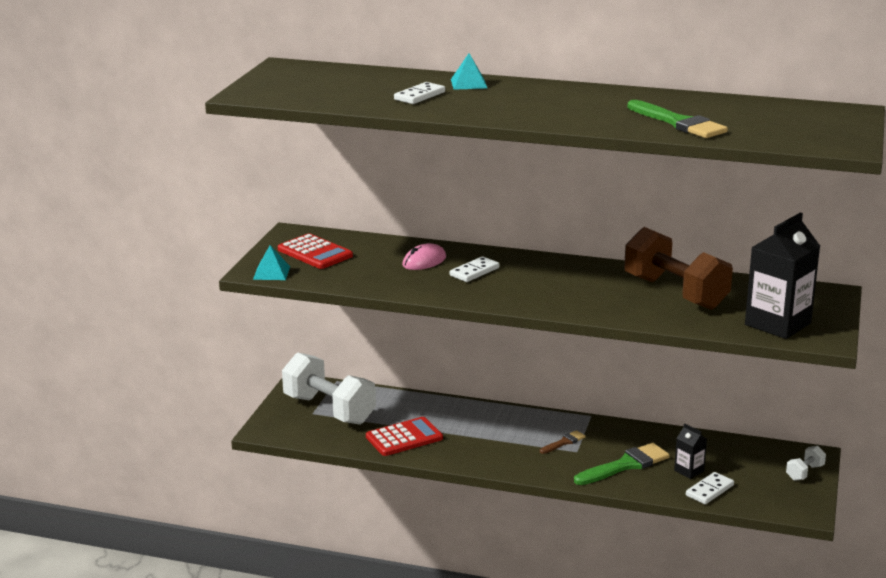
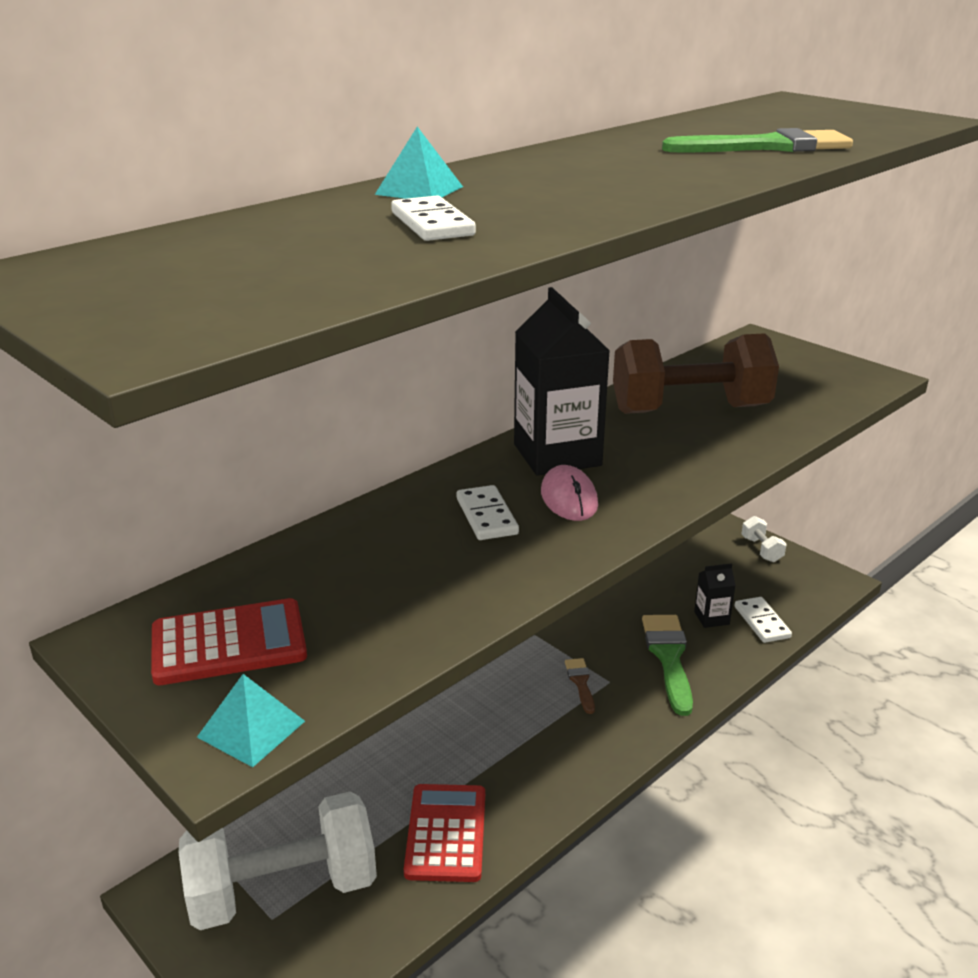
camera: 60 degrees left, 5 degrees up
pink mouse [402,243,446,270] -> pink mouse moved to [541,465,598,521]
black carton [745,212,820,339] -> black carton moved to [514,287,610,476]

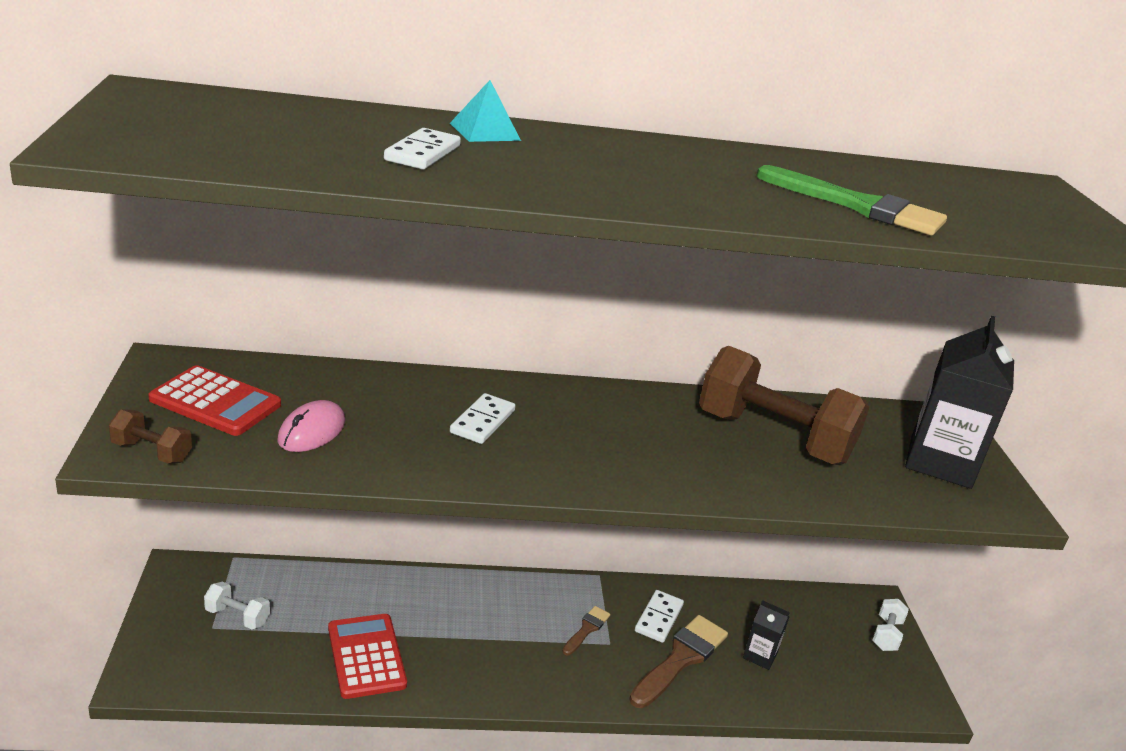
camera: 35 degrees right, 0 degrees up
white dumbbell [178,791,377,930] -> white dumbbell [204,582,270,629], size x0.43
turquoise pyramid [197,674,305,767] -> brown dumbbell [109,409,192,464]
red calculator [404,784,485,882] -> red calculator turned 60 degrees counterclockwise [328,614,407,699]
black carton [514,287,610,476] -> black carton moved to [905,316,1014,489]
pink mouse [541,465,598,521] -> pink mouse moved to [277,400,345,452]
green brush [642,615,693,716] -> brown brush [629,615,728,708]
white domino [735,597,792,643] -> white domino moved to [635,590,684,643]

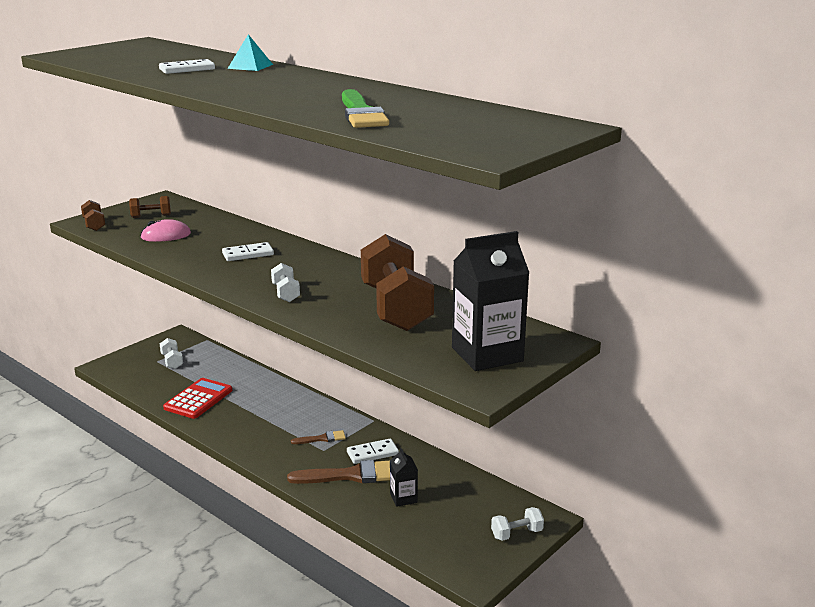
camera: 50 degrees right, 5 degrees down
red calculator [148,365,281,436] -> brown dumbbell [129,196,171,218]
none -> white dumbbell [271,263,300,302]

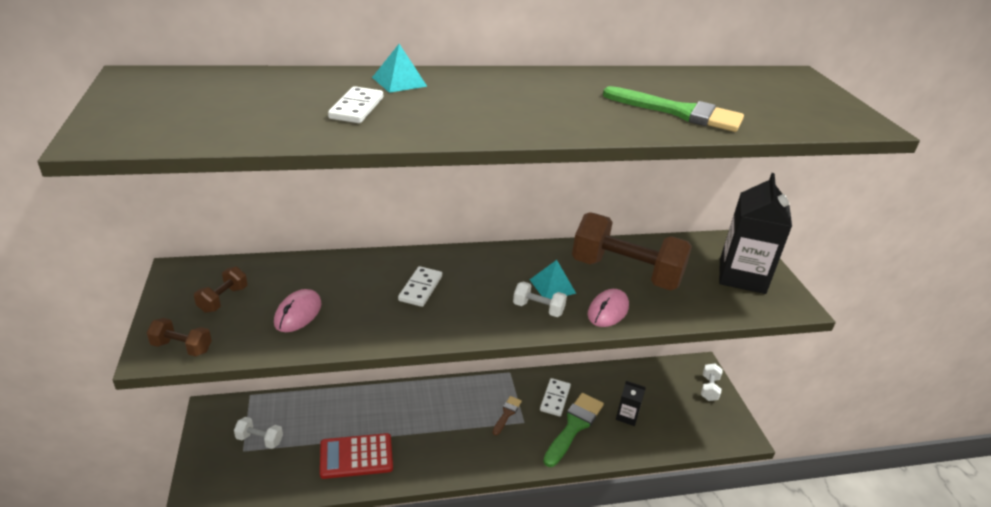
camera: 55 degrees left, 10 degrees up
red calculator [163,378,232,419] -> red calculator turned 75 degrees counterclockwise [320,433,393,479]
brown brush [287,460,390,484] -> green brush [543,393,604,467]
none -> turquoise pyramid [530,260,576,299]
none -> pink mouse [588,289,629,327]

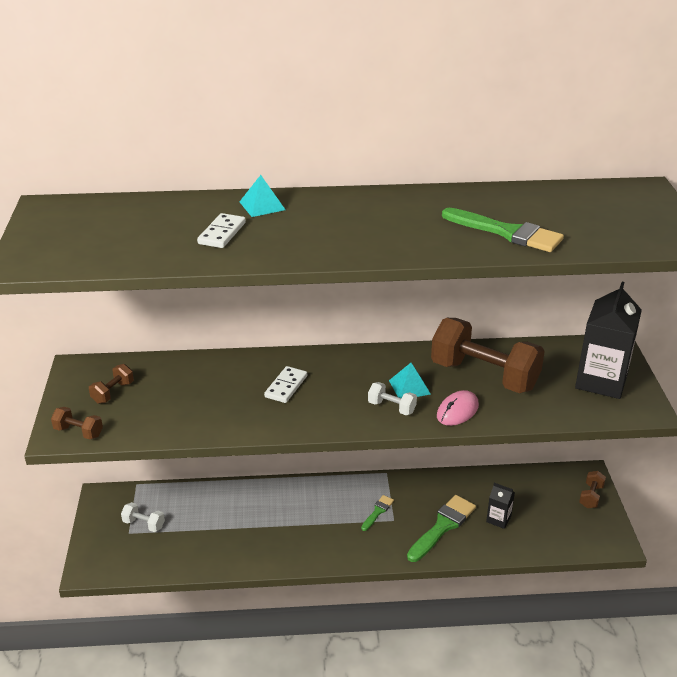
camera: 10 degrees right, 0 degrees up
pink mouse [274,289,322,332] -> none
red calculator [320,433,393,479] -> none
brown brush [493,396,522,436] -> green brush [361,495,394,531]
white domino [540,378,571,416] -> none
white dumbbell [701,363,723,401] -> brown dumbbell [579,471,606,508]

